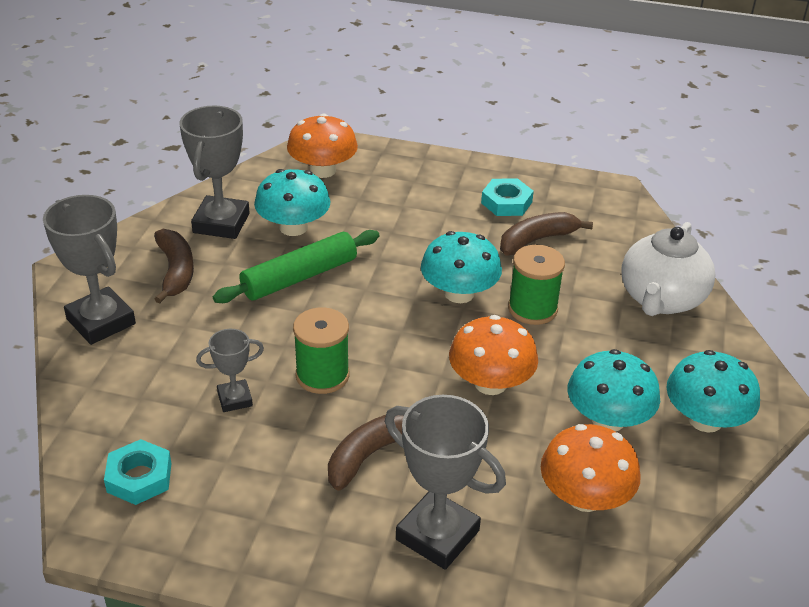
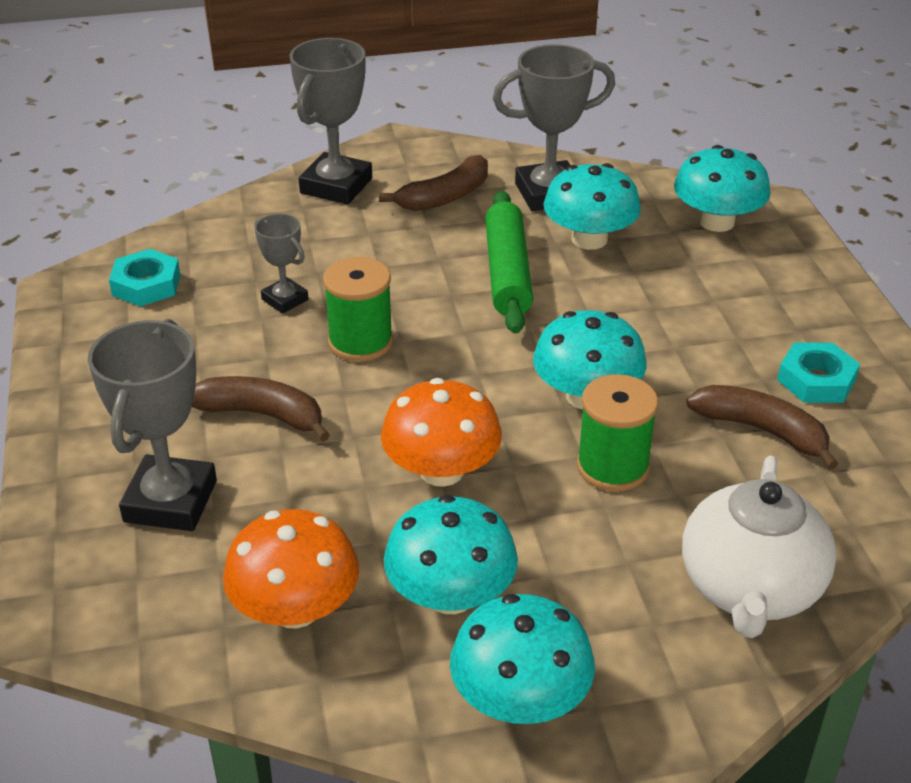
camera: 65 degrees right, 0 degrees up
green rolling pin [213,230,379,303] -> green rolling pin turned 60 degrees clockwise [485,190,533,333]
orange mushroom [287,113,358,178] -> turquoise mushroom [674,145,770,232]
white teapot [621,222,716,316] -> white teapot turned 75 degrees counterclockwise [682,456,836,638]

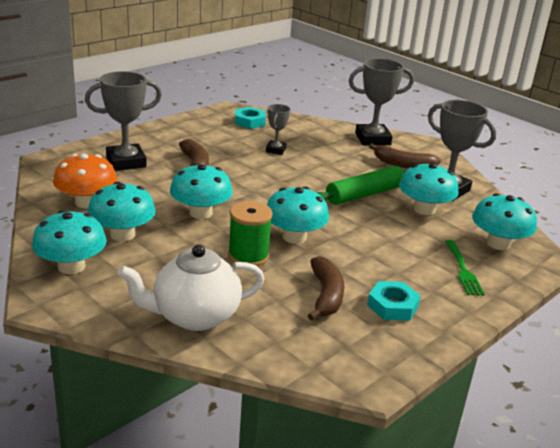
camera: 55 degrees right, 10 degrees down
green spool [323,257,393,362] -> none
orange mushroom [381,378,502,487] -> turquoise mushroom [170,163,233,219]
none -> green fork [445,240,485,296]

